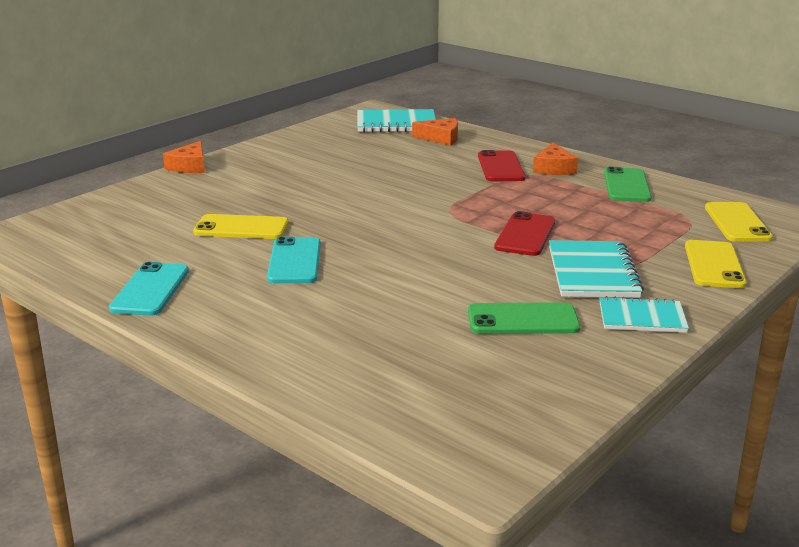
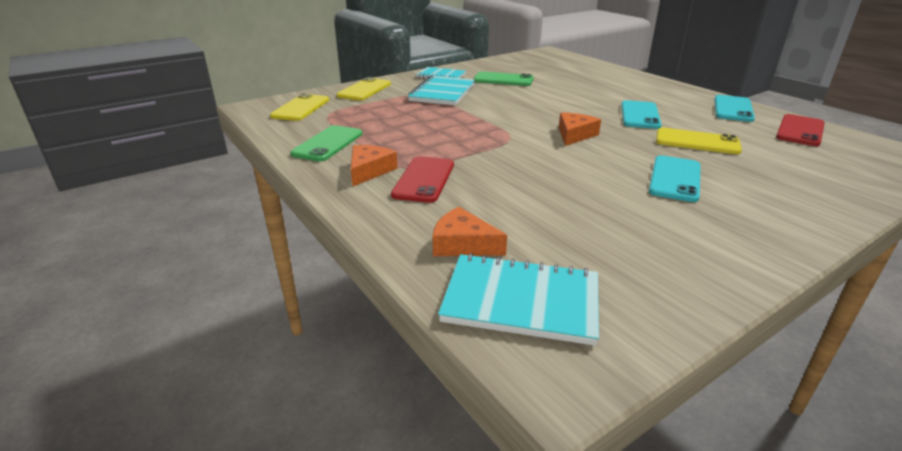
camera: 165 degrees left, 5 degrees up
orange cheese [163,141,205,173] -> orange cheese moved to [559,112,601,146]
red phone [494,211,555,256] -> red phone moved to [776,114,825,146]
none -> turquoise phone [649,155,701,202]

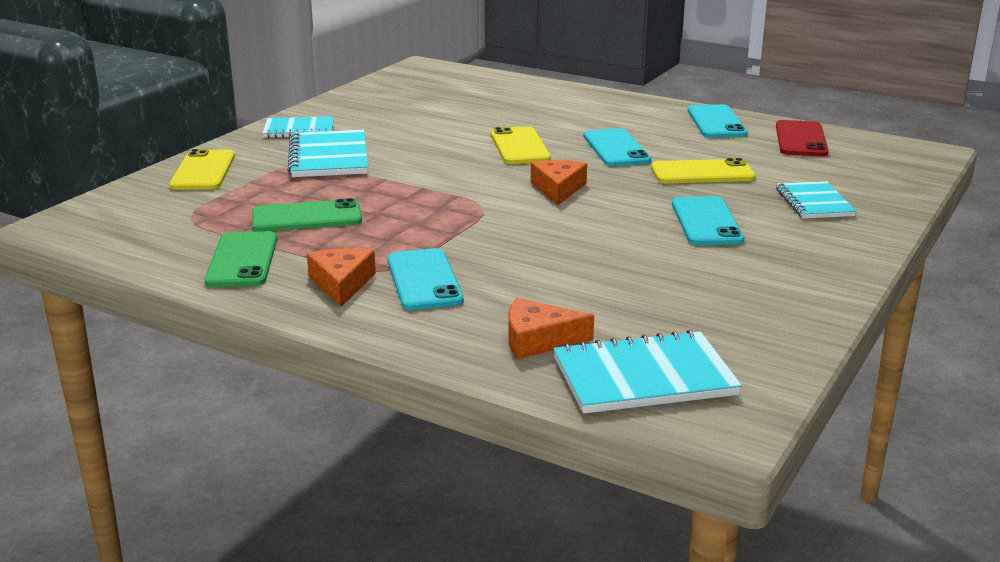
camera: 25 degrees left, 5 degrees down
yellow phone [270,93,329,121] -> yellow phone moved to [491,126,551,164]
red phone [391,156,454,203] -> turquoise phone [387,248,464,310]
green phone [473,72,533,86] -> green phone moved to [252,198,362,231]
none -> turquoise notebook [776,181,857,219]

